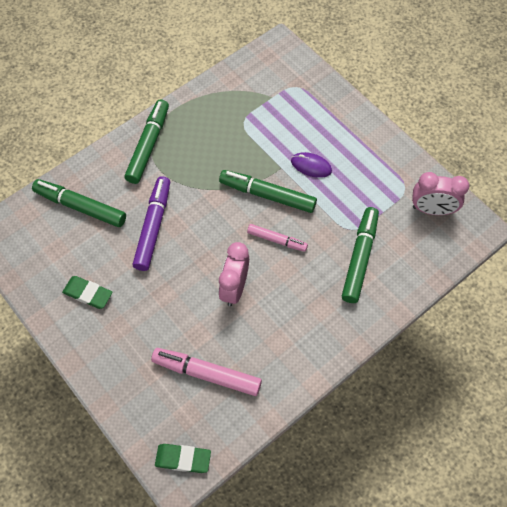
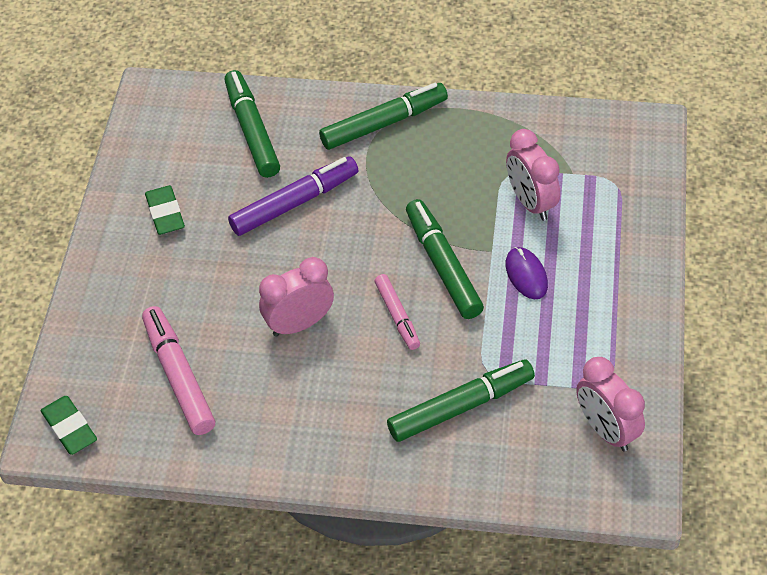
camera: 50 degrees right, 10 degrees down
none -> pink clock [506,129,560,221]

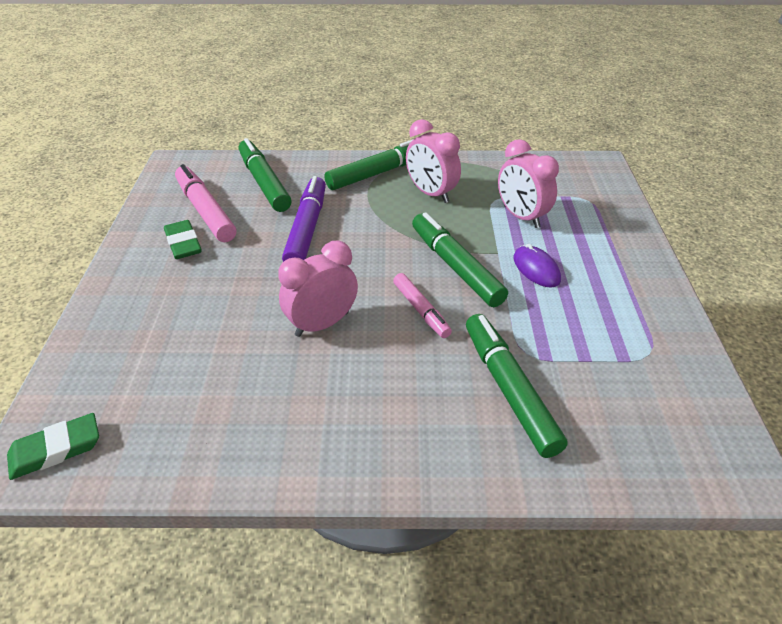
camera: 10 degrees left, 10 degrees down
green eraser [40,396,97,455] -> green eraser turned 75 degrees counterclockwise [7,413,99,480]
pink marker [142,306,215,435] -> pink marker moved to [175,164,236,242]
purple marker [228,156,358,236] -> purple marker turned 45 degrees counterclockwise [282,176,326,262]
green marker [387,359,535,442] -> green marker turned 75 degrees counterclockwise [466,314,568,458]
pink clock [576,357,645,451] -> pink clock moved to [406,119,461,203]

